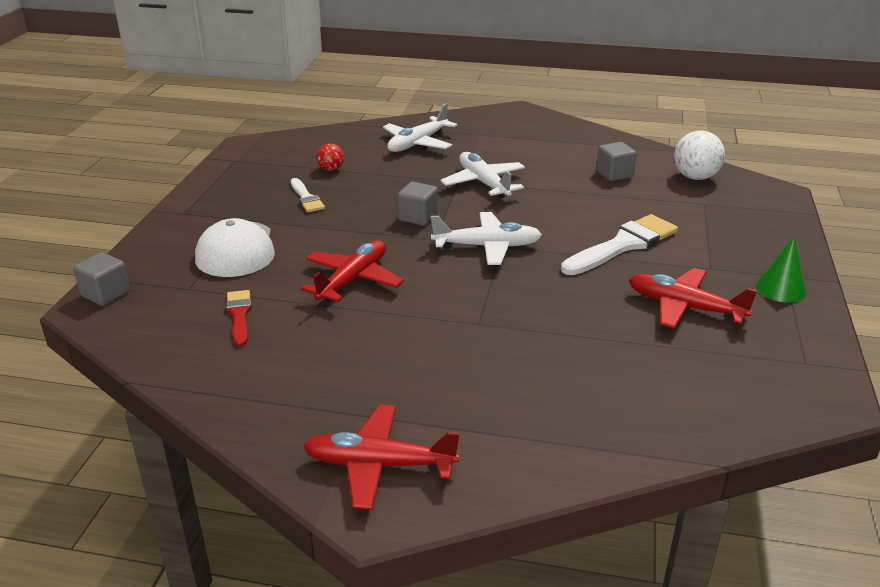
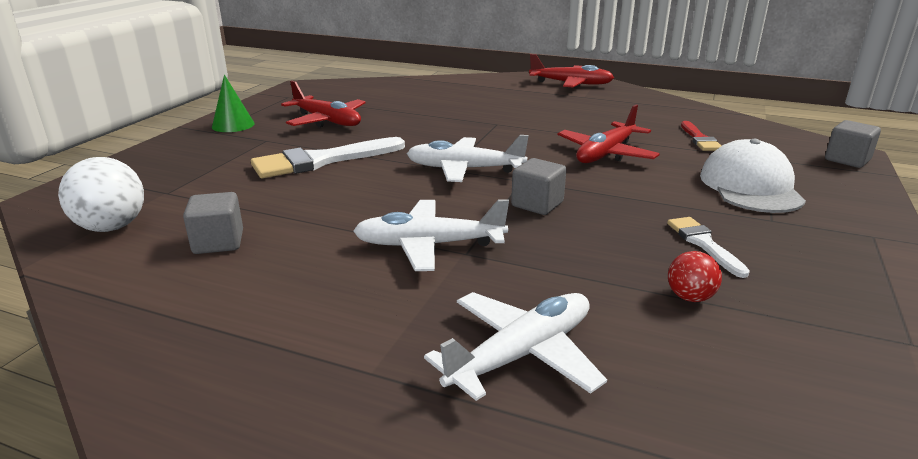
camera: 170 degrees left, 5 degrees down
white plane [440,152,525,198] -> white plane turned 105 degrees clockwise [353,199,509,271]

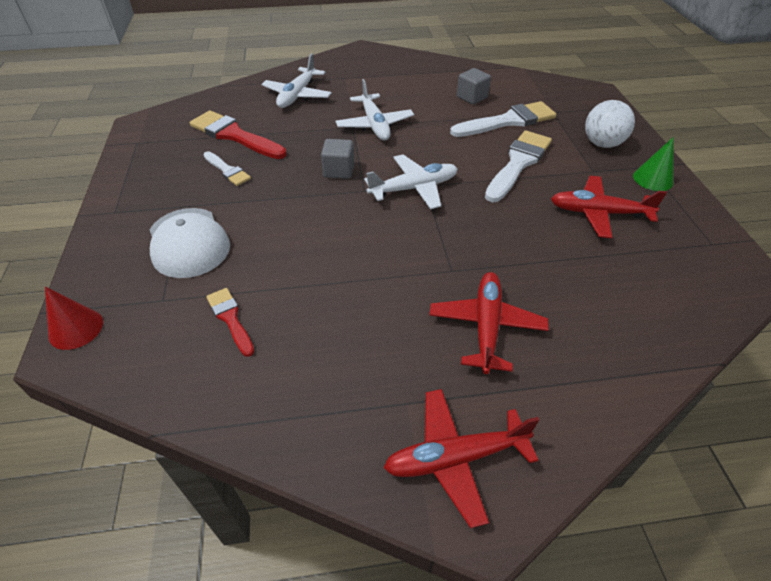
camera: 150 degrees right, 20 degrees up
white ball [58,157,144,232] -> white ball moved to [585,100,635,148]
white plane [353,199,509,271] -> white plane turned 105 degrees clockwise [336,79,414,140]
red plane [557,105,660,163] -> red plane moved to [429,272,549,374]
red ball [668,251,722,302] -> red brush [190,110,287,159]
grey cube [825,120,881,168] -> red cone [45,287,103,350]
none -> white brush [450,101,556,137]

